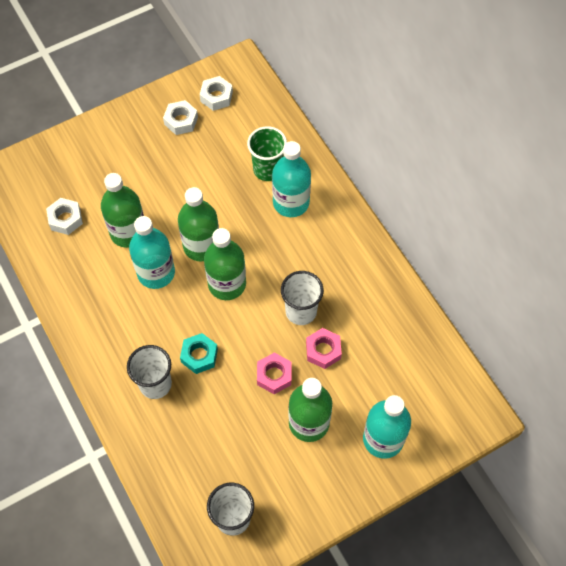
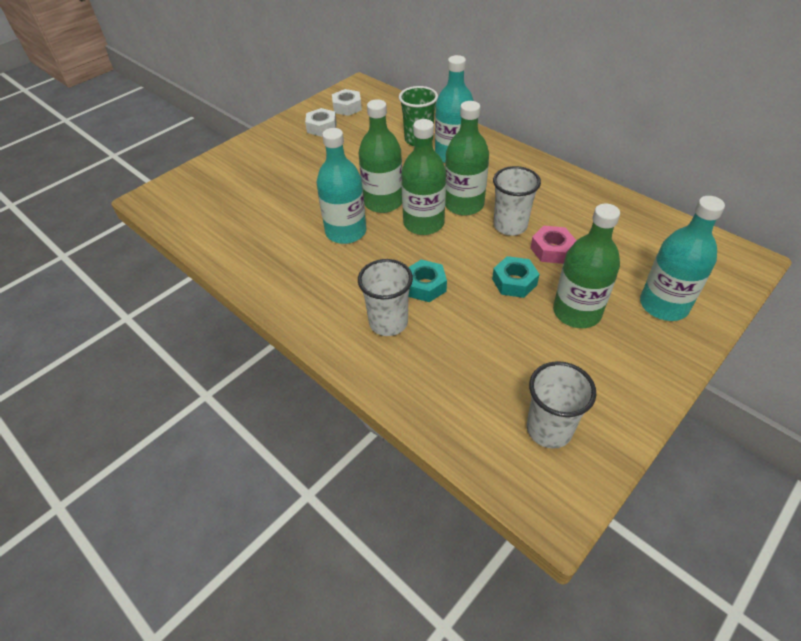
camera: 15 degrees left, 15 degrees down
white nut [46,198,83,235] -> none
green bottle [101,173,144,248] -> green bottle moved to [445,101,489,216]
pink nut [257,353,291,394] -> turquoise nut [492,256,540,298]

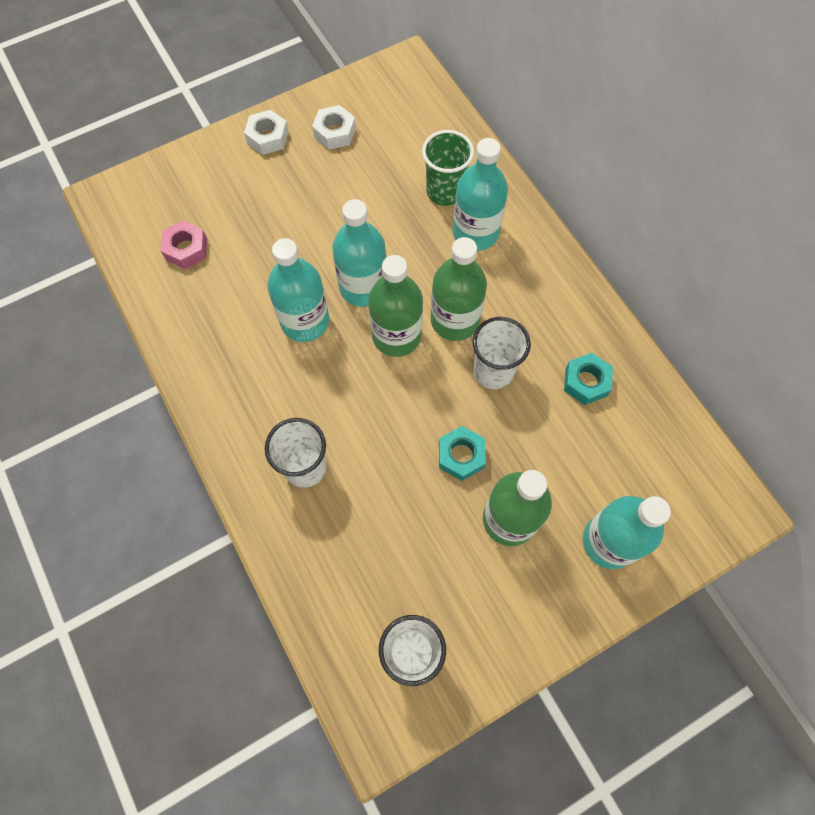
camera: 15 degrees right, 20 degrees up
white nut [332,89,362,116] -> white nut moved to [244,110,289,155]
green bottle [359,99,402,213] -> turquoise bottle [332,199,386,307]
turquoise nut [409,260,447,302] -> turquoise nut moved to [564,353,613,405]
pink nut [530,226,577,264] -> pink nut moved to [161,220,207,269]

